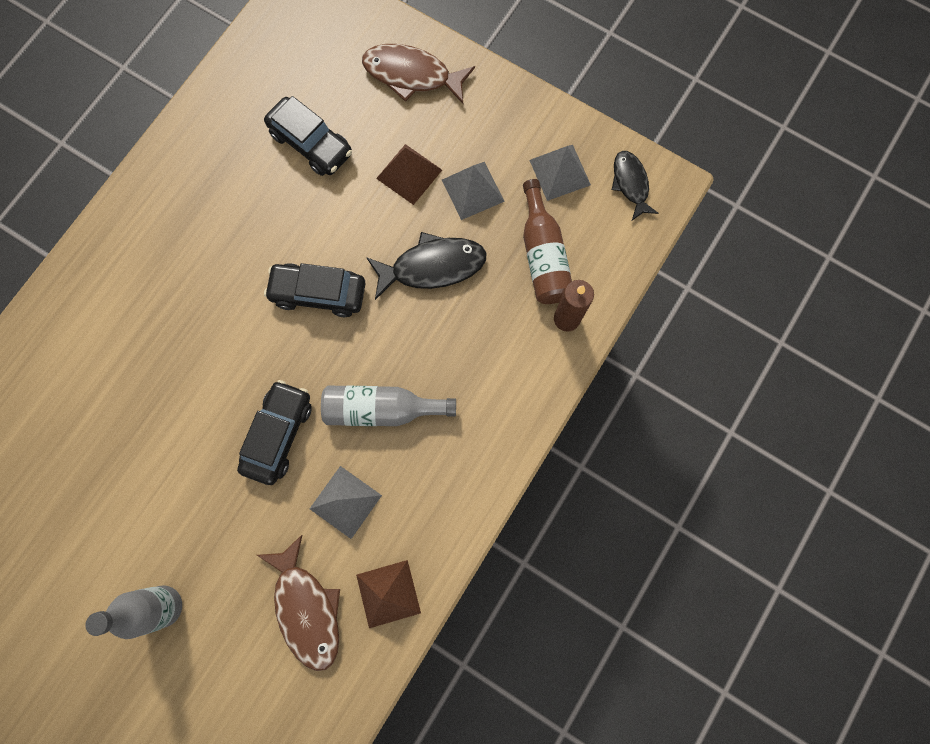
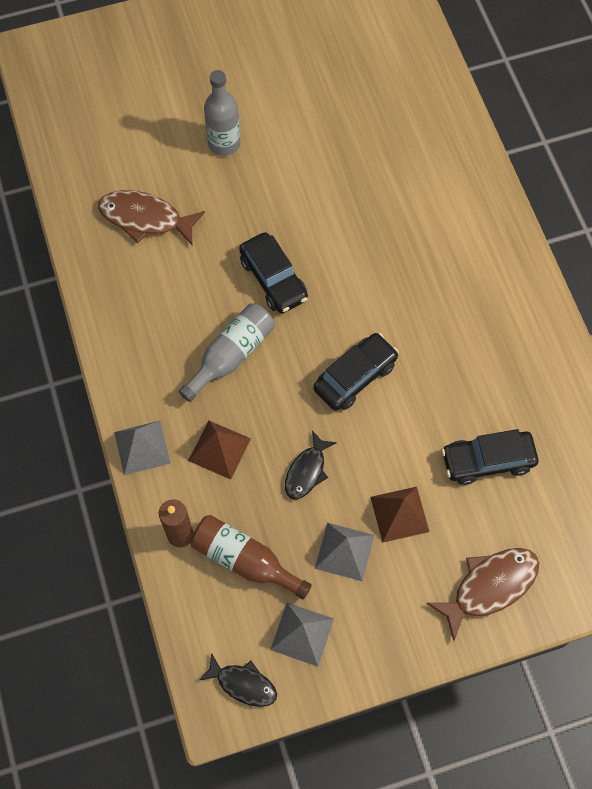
camera: 130 degrees right, 10 degrees down
grey pyramid [310,466,382,539] -> grey pyramid moved to [114,421,171,475]
brown pyramid [356,560,421,628] -> brown pyramid moved to [188,421,251,480]
black fish [366,232,487,300] -> black fish [285,431,337,500], size x0.64

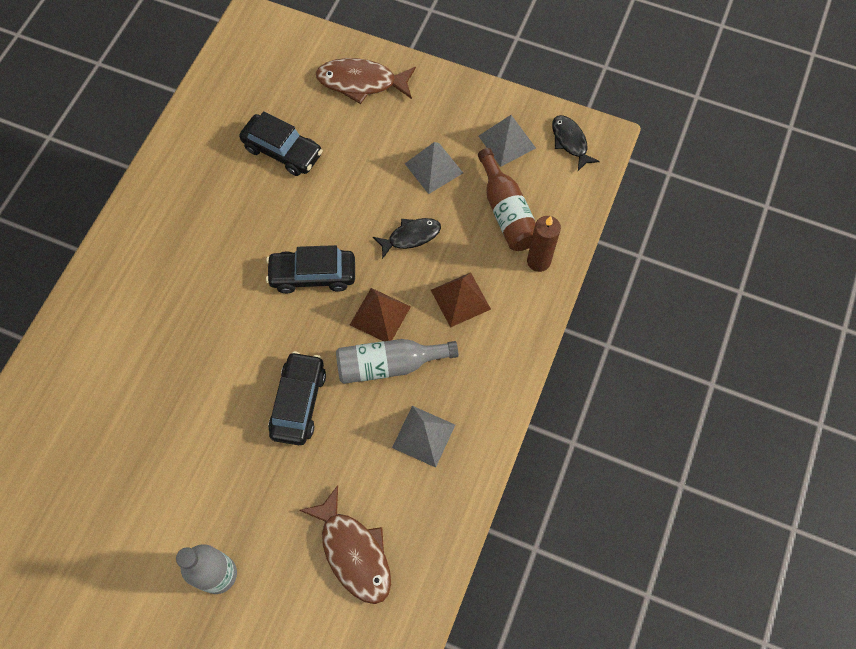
camera: 140 degrees left, 0 degrees up
grey pyramid [114,421,171,475] -> grey pyramid moved to [392,406,455,468]
brown pyramid [370,487,430,543] -> brown pyramid moved to [350,288,411,341]

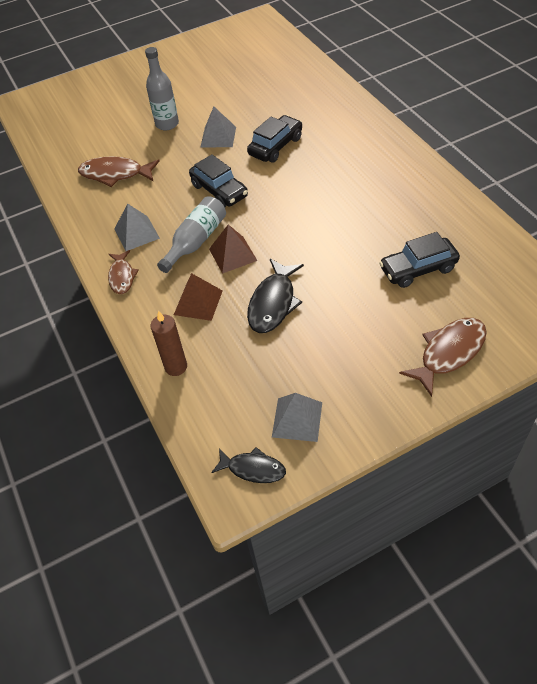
camera: 135 degrees right, 15 degrees down
black car [266,245,355,293] -> black car moved to [247,115,302,163]
black fish [373,218,441,259] -> black fish [247,259,304,333], size x1.56
grey pyramid [405,142,463,194] -> grey pyramid moved to [201,107,236,147]
brown bottle [478,148,536,251] -> none
none -> brown fish [108,250,139,294]

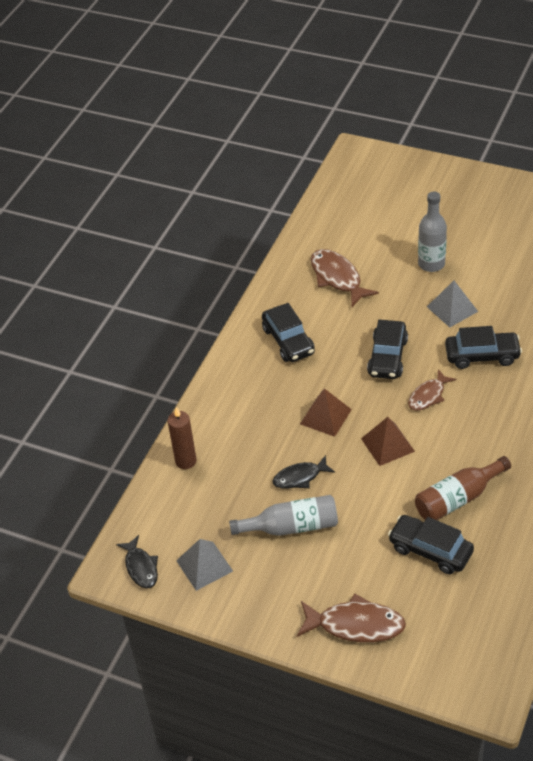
camera: 50 degrees right, 5 degrees down
brown fish [108,250,139,294] -> brown fish moved to [408,369,456,411]
grey pyramid [114,203,160,251] -> black car [262,303,315,362]
grey bottle [157,196,226,273] -> grey bottle moved to [229,495,338,536]
brown pyramid [174,273,223,321] -> brown pyramid moved to [361,417,415,466]
black fish [247,259,304,333] -> black fish [272,455,335,489], size x0.64
none -> brown bottle [415,456,511,520]

